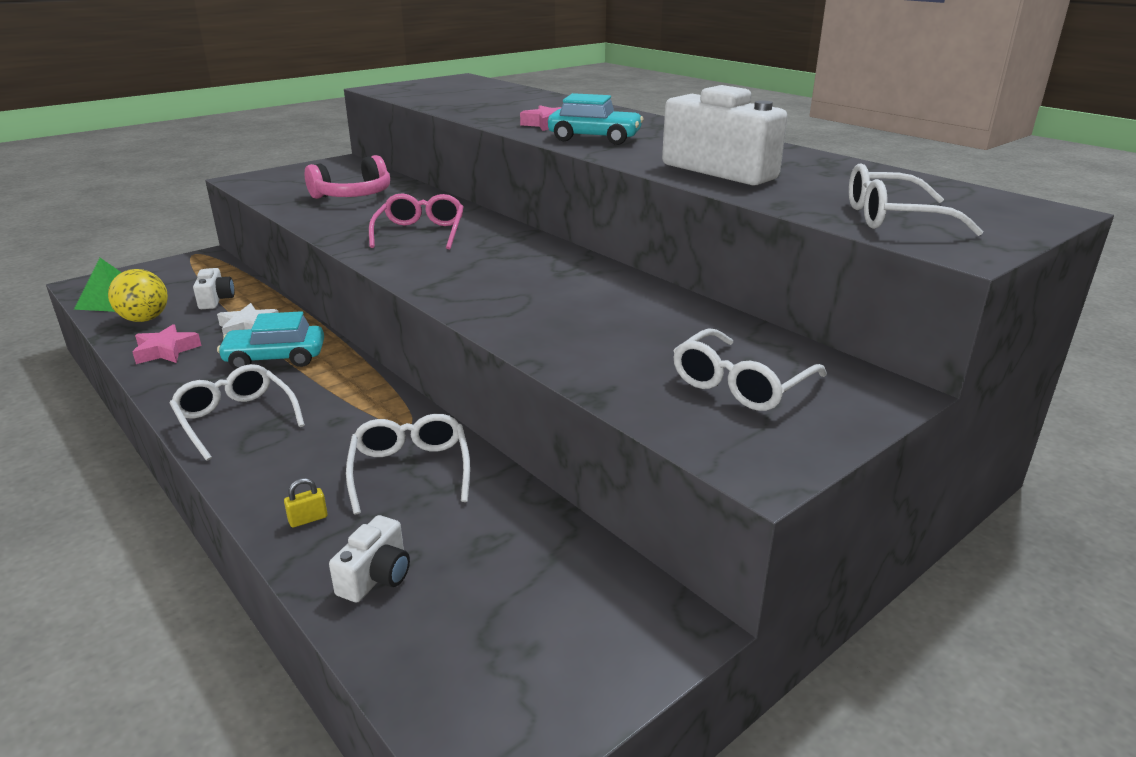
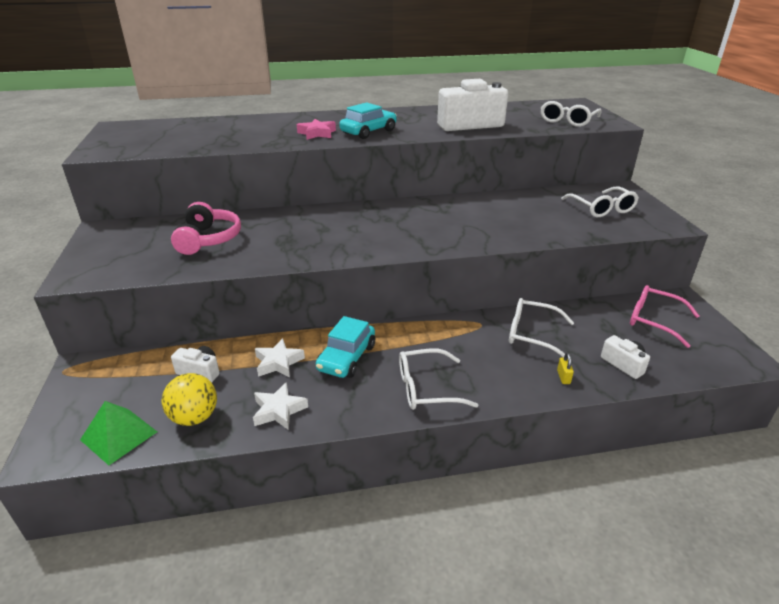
camera: 60 degrees left, 5 degrees up
pink star [133,324,202,364] -> white star [253,382,308,430]
pink glasses [369,193,464,249] -> pink glasses moved to [630,285,699,348]

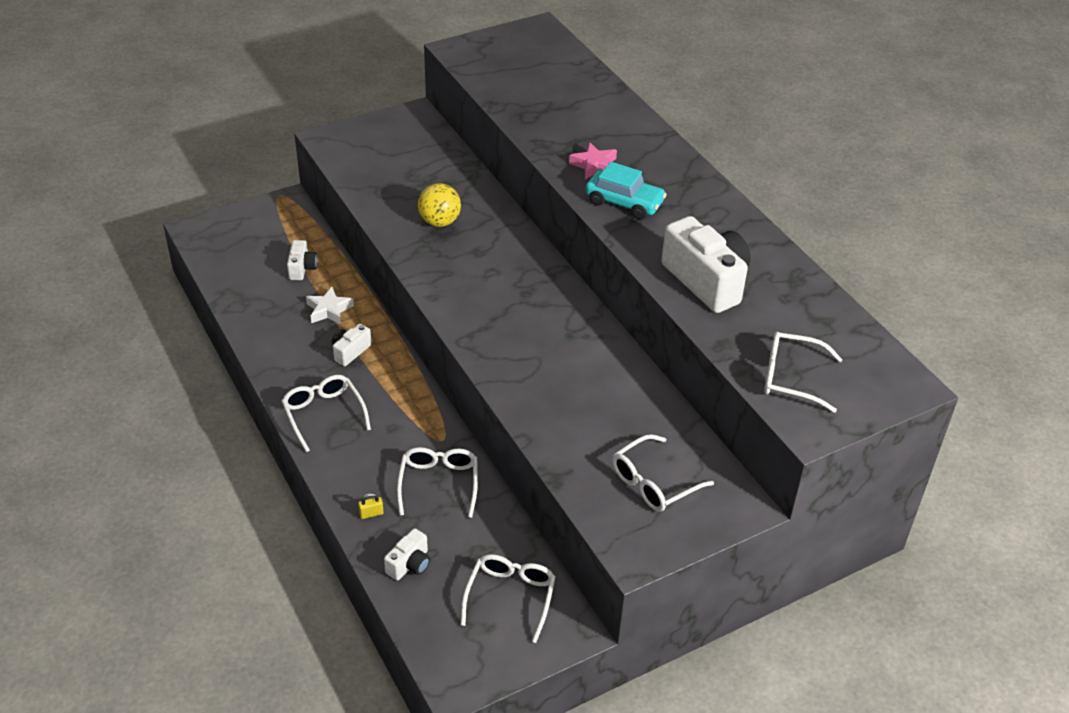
camera: 70 degrees right, 10 degrees up
green pyramid [80,401,157,465] -> none
yellow ball [162,373,217,426] -> yellow ball moved to [418,183,461,227]
pink headphones [171,202,241,255] -> none
white star [253,382,308,430] -> none
turquoise car [316,316,375,378] -> white camera [332,324,372,366]
pink glasses [630,285,699,348] -> white glasses [461,554,555,643]

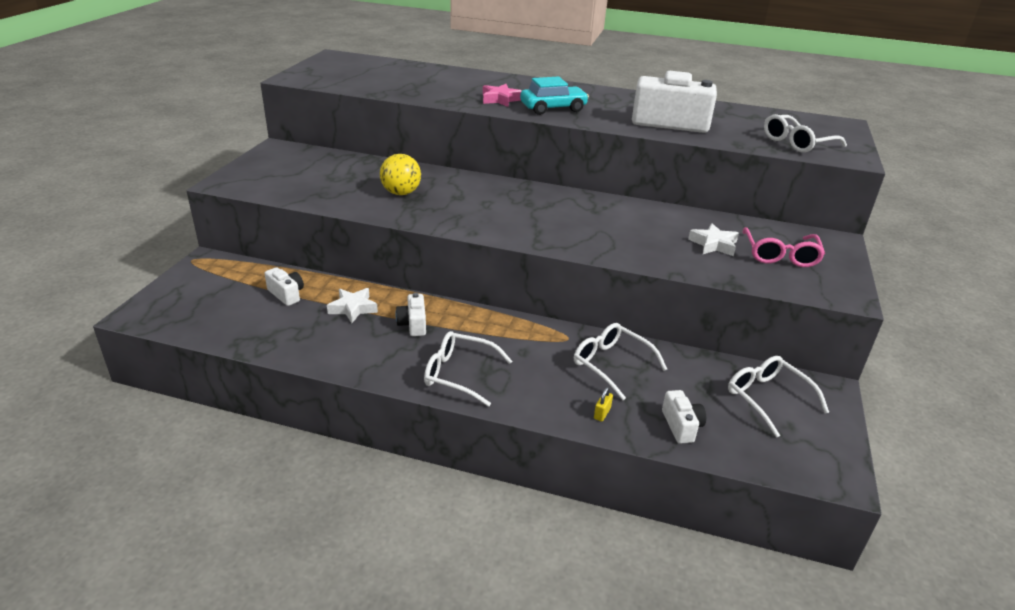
camera: 45 degrees left, 10 degrees down
white glasses [612,434,714,512] -> pink glasses [742,227,825,267]
none -> white star [688,223,739,256]

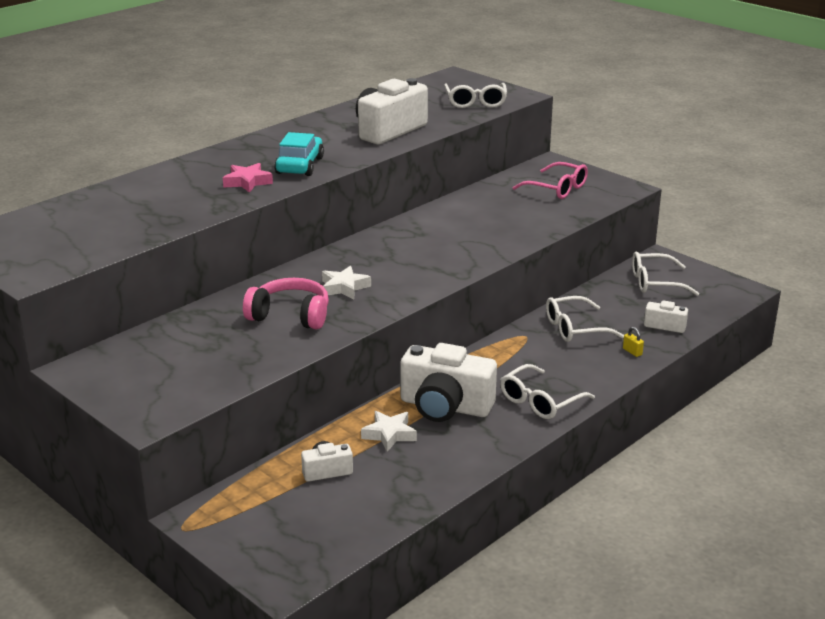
camera: 60 degrees left, 5 degrees down
yellow ball [380,154,421,195] -> pink headphones [243,278,329,330]
white camera [395,293,426,336] -> white camera [400,343,497,422], size x2.04
white star [688,223,739,256] -> white star moved to [322,265,371,299]

